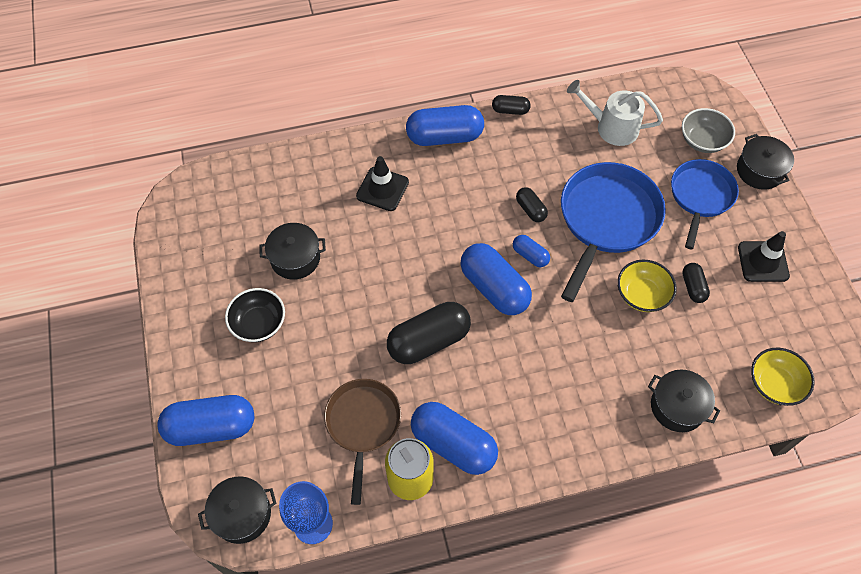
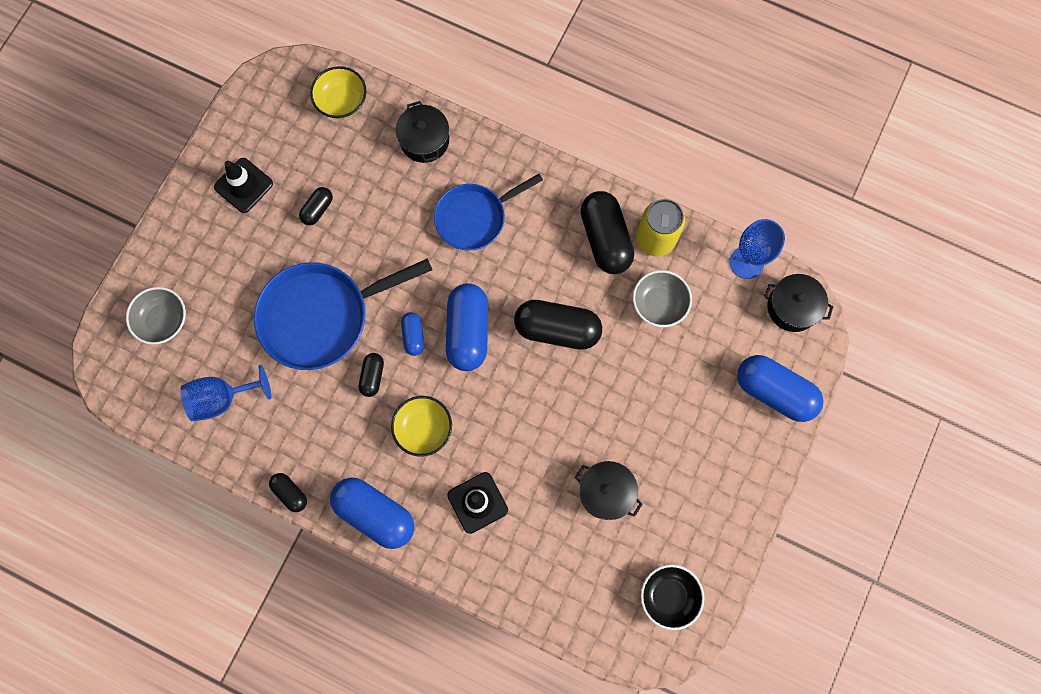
camera: 140 degrees left, 15 degrees up
black bowl [225,288,285,342] -> black bowl moved to [641,564,704,630]
brown pan [324,379,401,505] -> grey bowl [633,270,692,327]
blue capsule [411,402,498,475] -> black capsule [580,191,634,274]
white watering can [567,80,663,146] -> blue goblet [180,365,271,421]
yellow bowl [617,260,677,312] -> yellow bowl moved to [391,396,452,456]
blue pan [671,159,739,249] -> blue pan moved to [434,174,543,251]
black pot [737,134,794,190] -> none

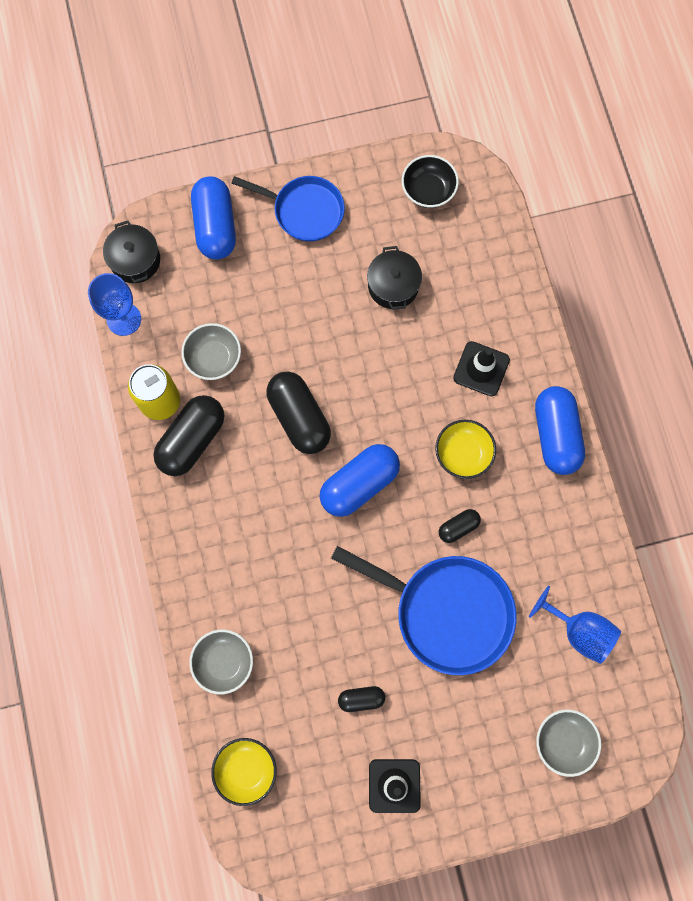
camera: 130 degrees left, 0 degrees up
black capsule [269,473,307,512] -> none
black pot [396,101,449,163] -> grey bowl [189,629,253,694]
blue capsule [401,312,424,356] -> none
blue pan [434,174,543,251] -> blue pan moved to [231,176,345,242]

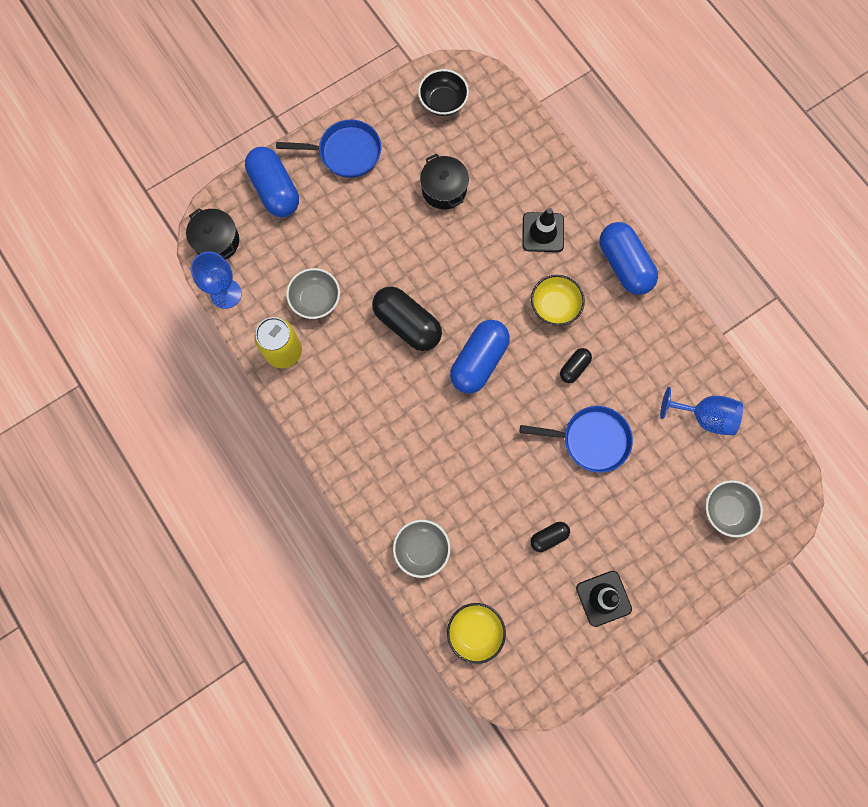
camera: 20 degrees left, 0 degrees up
black capsule [153,395,224,476] -> none
blue pan [331,546,516,675] -> blue pan [520,406,633,473], size x0.65

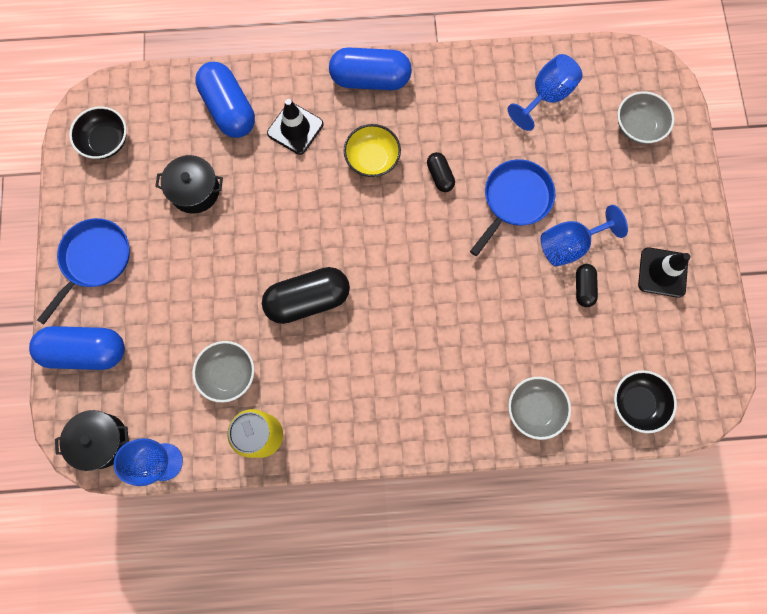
camera: 60 degrees left, 0 degrees up
yellow bowl [447,603,506,664] -> black bowl [614,370,677,433]
blue capsule [450,320,510,394] -> blue capsule moved to [195,62,255,138]
none -> blue goblet [540,205,628,267]

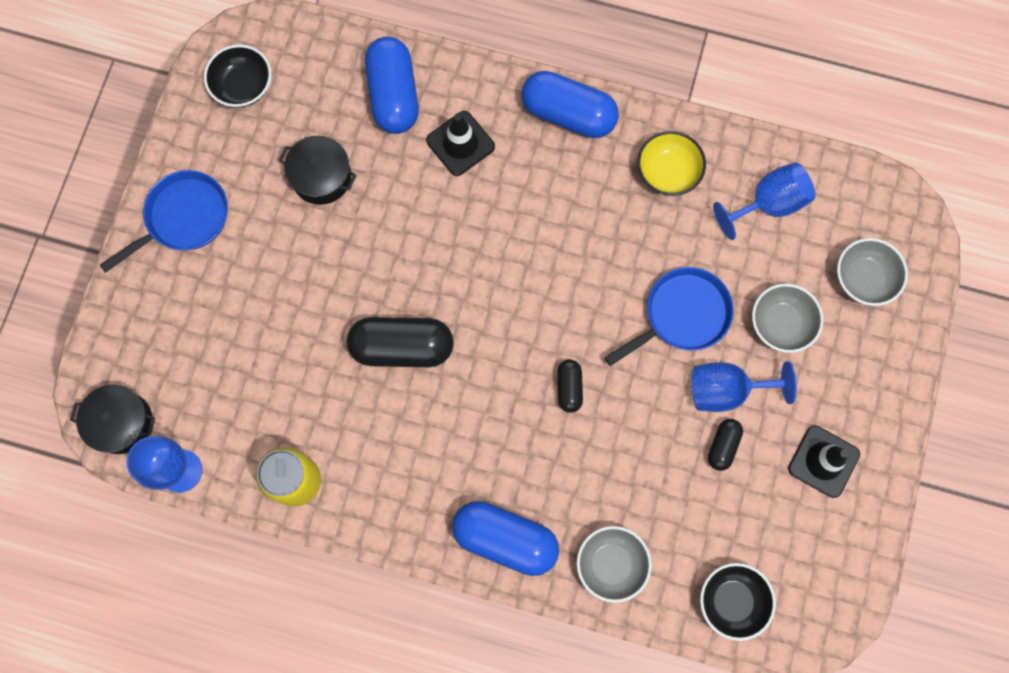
camera: 20 degrees right, 0 degrees up
blue capsule [29,326,125,370] -> blue capsule moved to [452,501,559,576]
grey bowl [192,341,254,403] -> grey bowl moved to [752,284,823,353]
yellow bowl [344,124,401,177] -> yellow bowl moved to [637,131,706,196]
black capsule [427,152,455,192] -> black capsule moved to [557,360,583,413]

